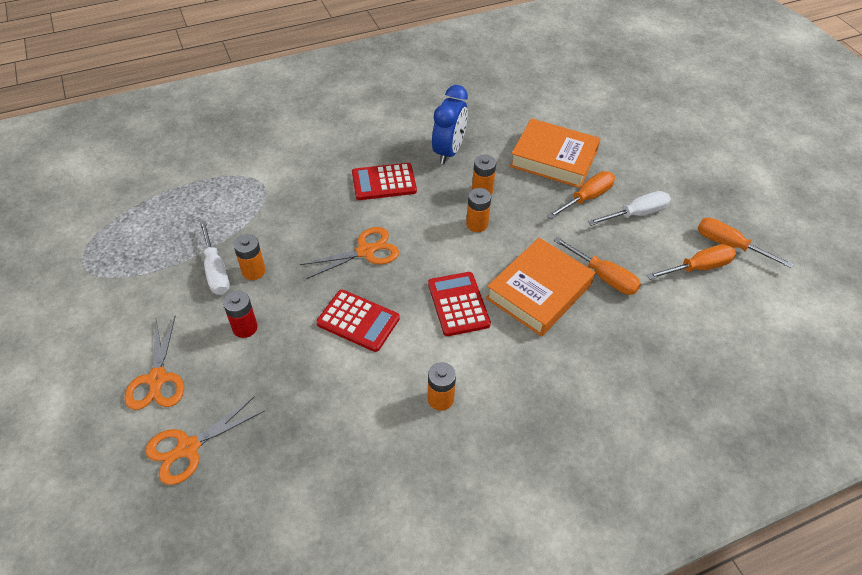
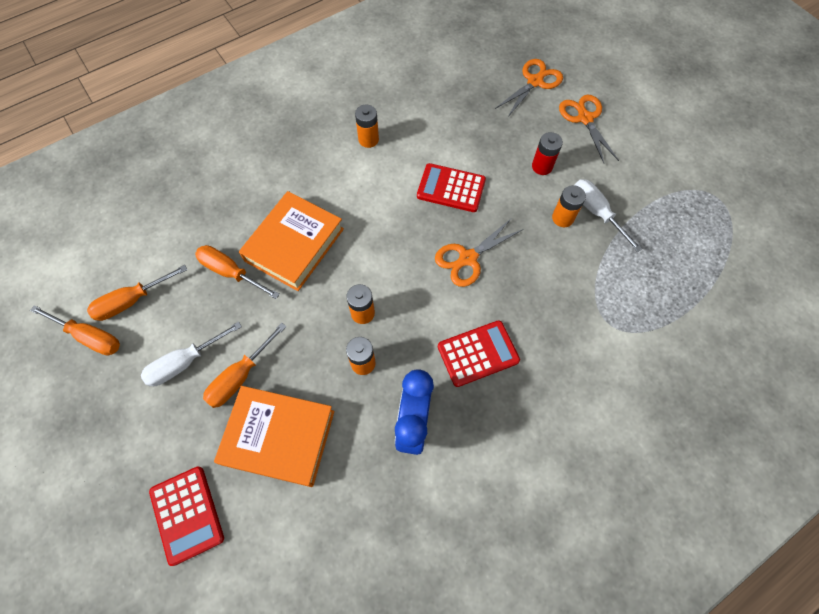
camera: 170 degrees right, 15 degrees up
red calculator [428,272,491,336] -> red calculator moved to [149,467,224,566]

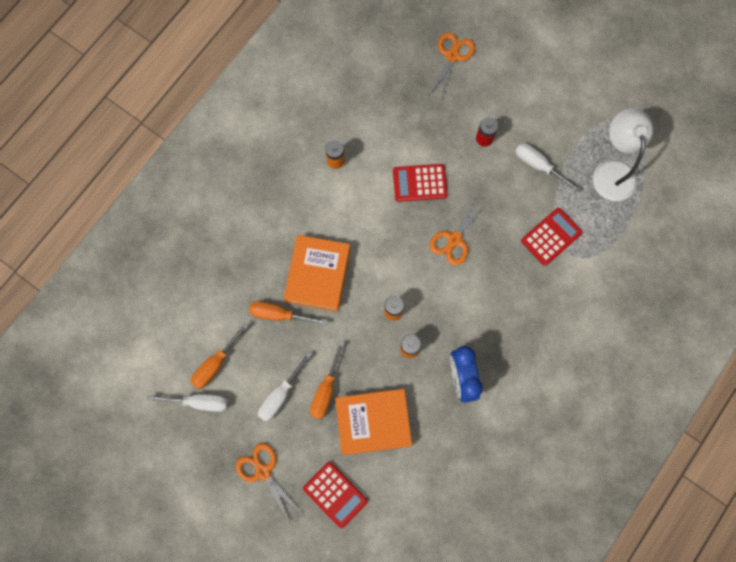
camera: 20 degrees left, 10 degrees up
orange screwdriver [30,305,120,356] -> white screwdriver [147,394,228,412]
red calculator [438,320,520,387] -> red calculator moved to [521,208,582,266]
orange battery [552,185,586,227] -> none
orange scissors [559,95,619,163] -> orange scissors moved to [236,443,302,523]
none -> white lamp [593,108,653,201]

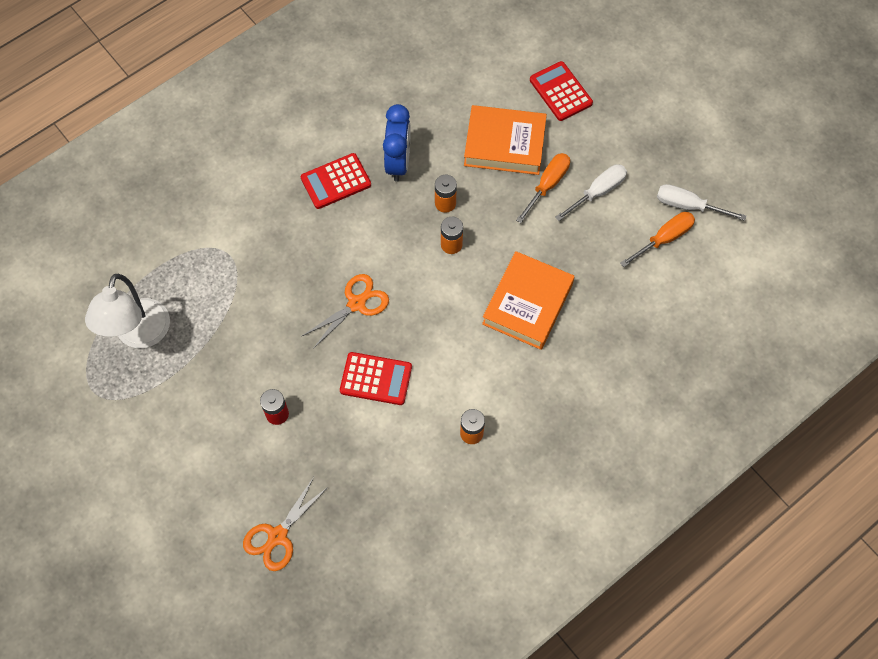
camera: 165 degrees left, 10 degrees down
orange scissors [236,443,302,523] -> none
orange screwdriver [249,301,328,325] -> none
white screwdriver [515,143,581,192] -> none
red calculator [521,208,582,266] -> red calculator moved to [301,153,371,209]

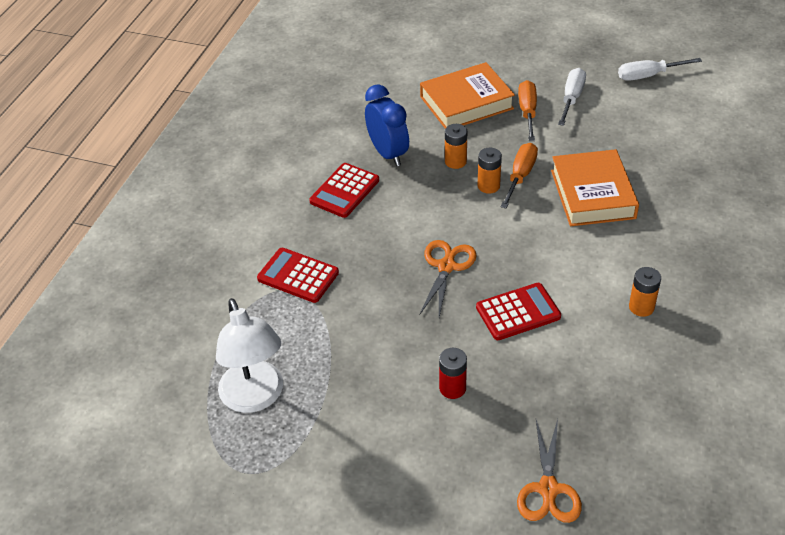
camera: 30 degrees left, 20 degrees down
red calculator [530,61,593,121] -> red calculator moved to [257,248,339,303]
orange screwdriver [620,212,695,267] -> orange screwdriver moved to [500,143,538,208]

